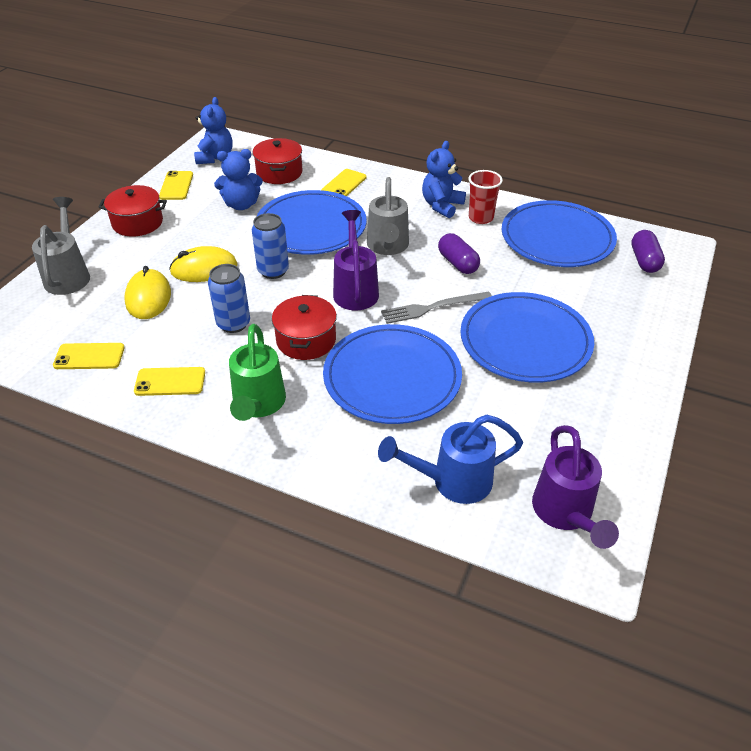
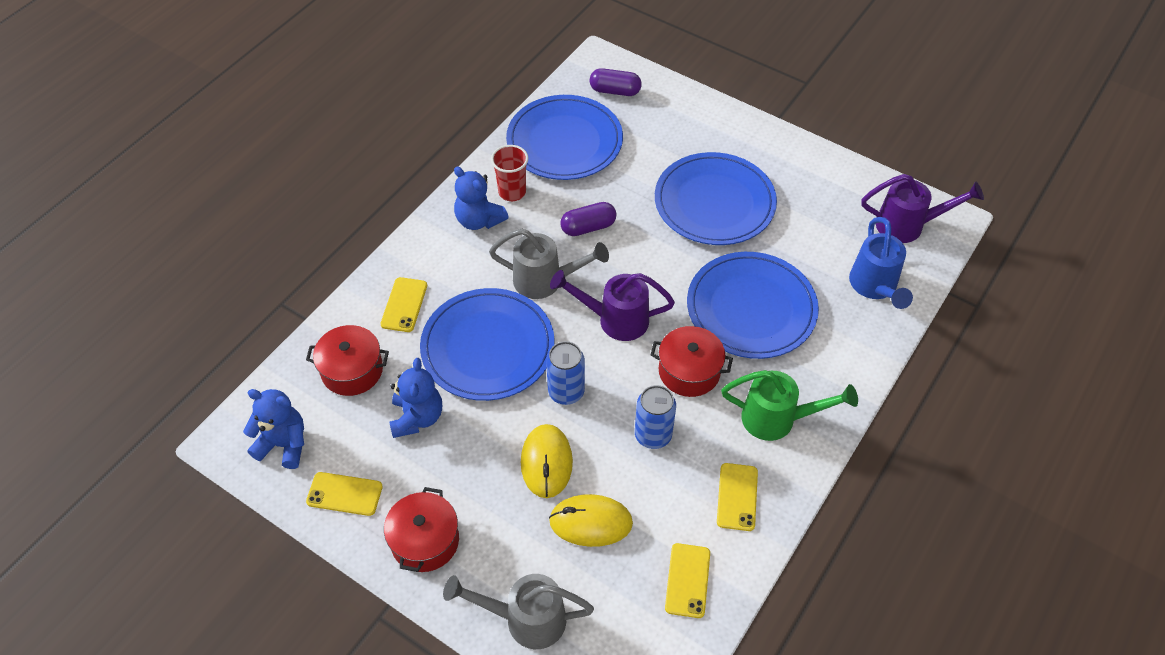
camera: 80 degrees left, 10 degrees up
yellow phone [321,169,366,196] -> yellow phone turned 60 degrees clockwise [381,277,427,332]
grey fork [381,292,492,324] -> none

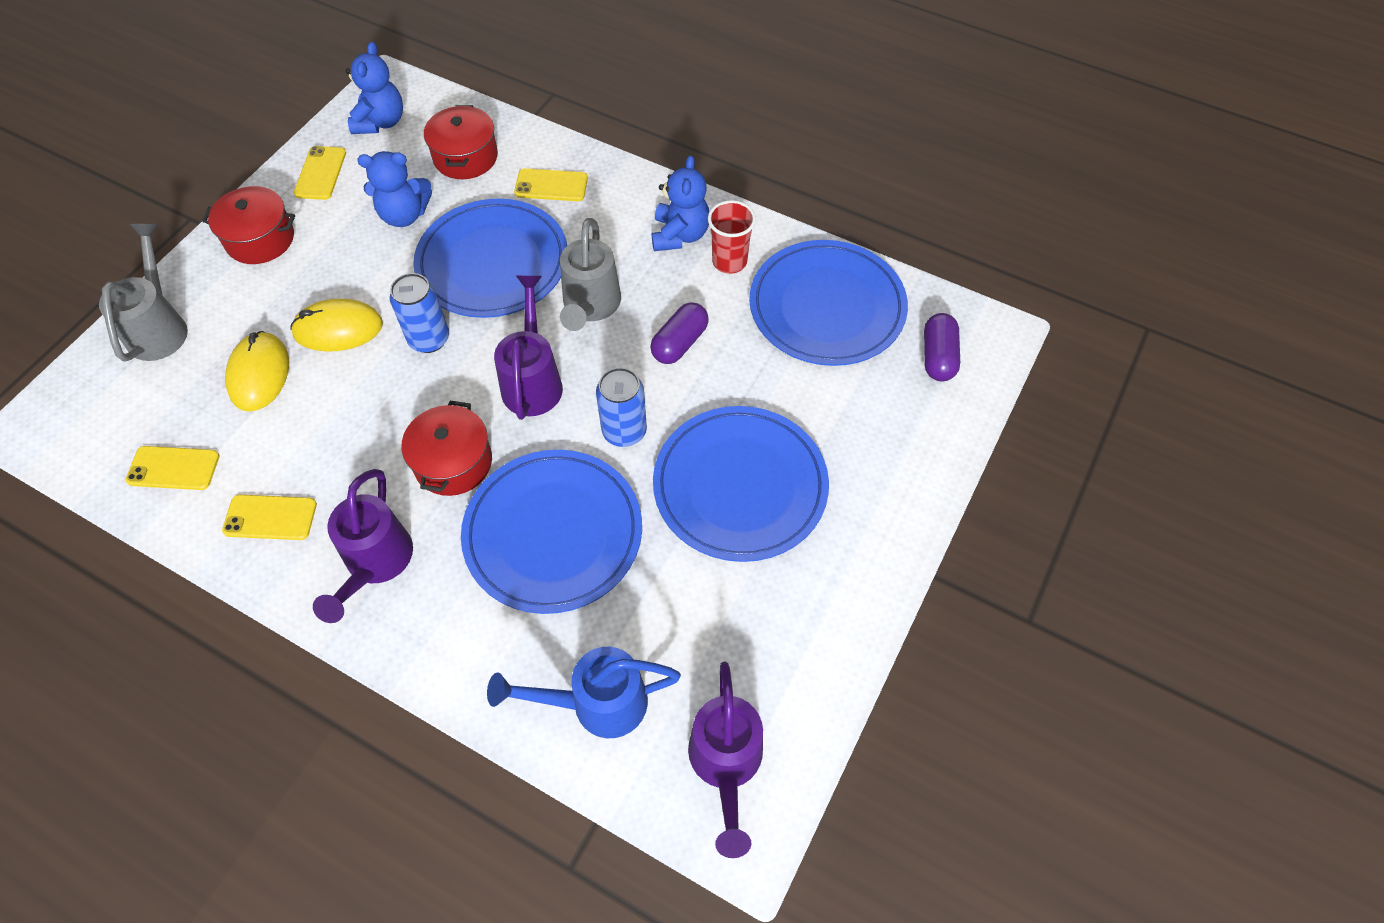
camera: 85 degrees right, 5 degrees up
blue teddy bear [454,166,509,230] -> blue teddy bear turned 150 degrees clockwise [652,155,709,251]
purple capsule [560,202,617,236] -> purple capsule turned 60 degrees clockwise [650,302,709,364]
blue can [635,385,676,449] -> blue can moved to [596,367,647,447]
green watering can [721,370,858,441] -> purple watering can [313,469,413,623]

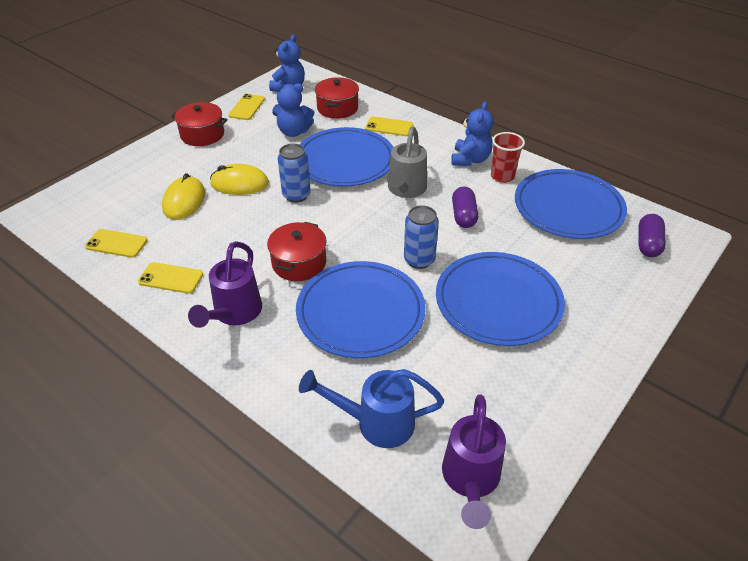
camera: 10 degrees right, 15 degrees down
grey watering can [99,224,188,362] -> none
purple watering can [494,276,563,420] -> none
purple capsule [650,302,709,364] -> purple capsule turned 45 degrees counterclockwise [452,186,478,228]

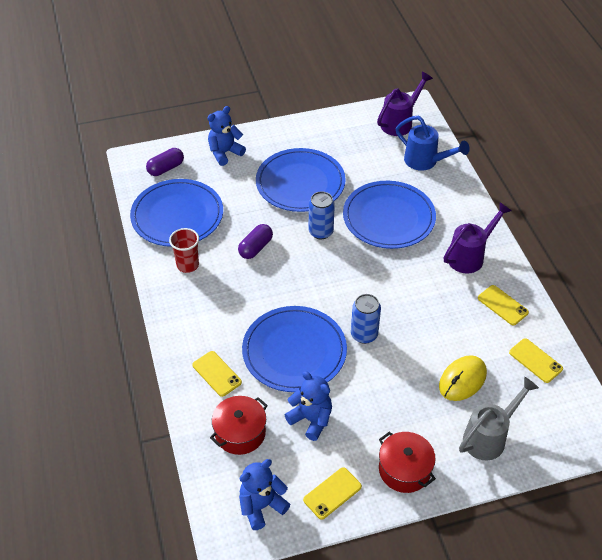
camera: 145 degrees left, 5 degrees up
yellow mouse [210,164,269,195] -> none
red pot [267,222,327,281] -> none
grey watering can [387,126,427,198] -> grey watering can moved to [459,377,539,460]
blue teddy bear [451,102,493,166] -> blue teddy bear moved to [208,106,246,166]

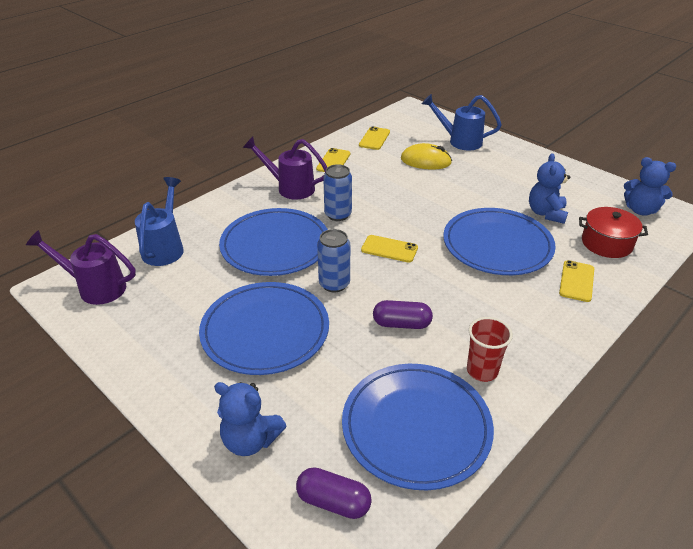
camera: 120 degrees left, 10 degrees down
yellow phone [303,467,362,520] -> yellow phone moved to [361,235,418,262]
blue can [351,294,381,344] -> blue can moved to [323,164,352,221]
red pot [379,432,436,493] -> none
grey watering can [459,377,539,460] -> blue watering can [422,94,502,150]

